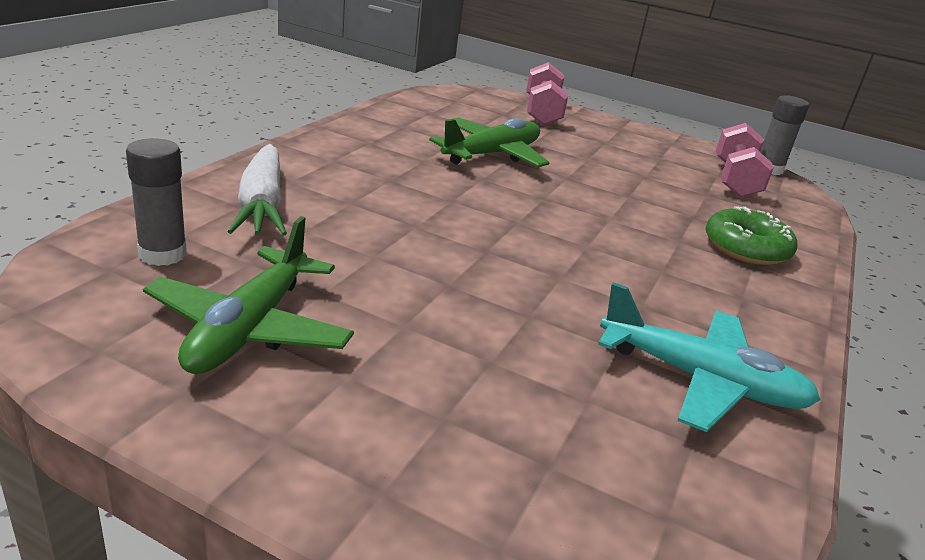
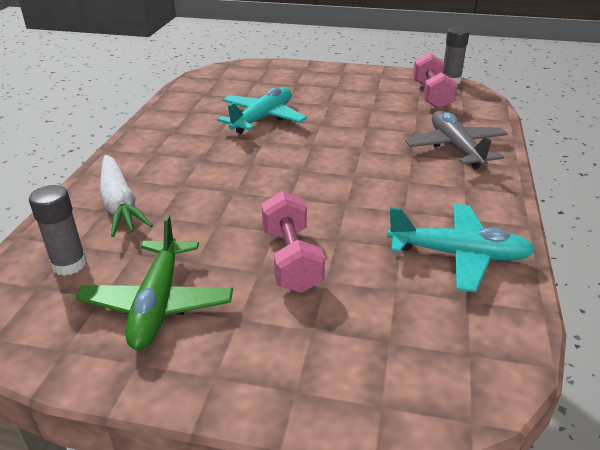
camera: 10 degrees left, 5 degrees up
green plane [429,117,550,167] -> turquoise plane [217,87,307,134]
pink dumbbell [527,62,568,125] -> pink dumbbell moved to [261,191,325,293]
green donut [705,206,797,265] -> grey plane [405,111,508,169]

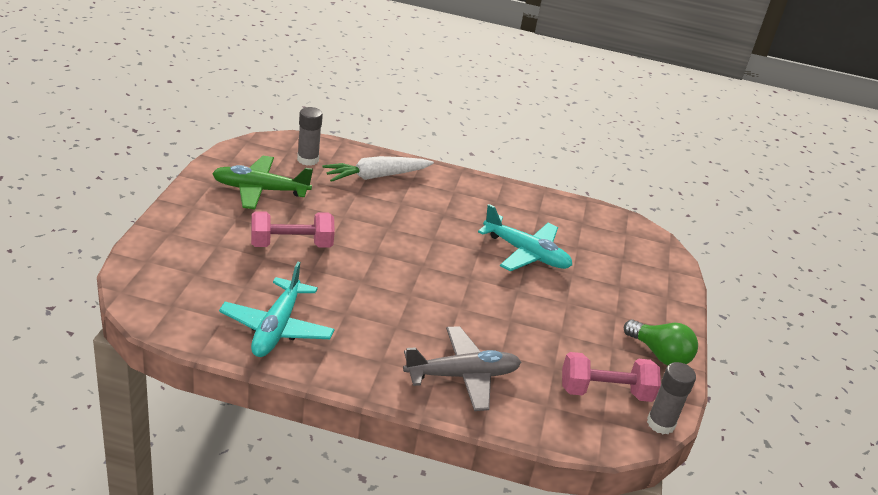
camera: 85 degrees right, 0 degrees up
none -> green light bulb [624,320,698,365]

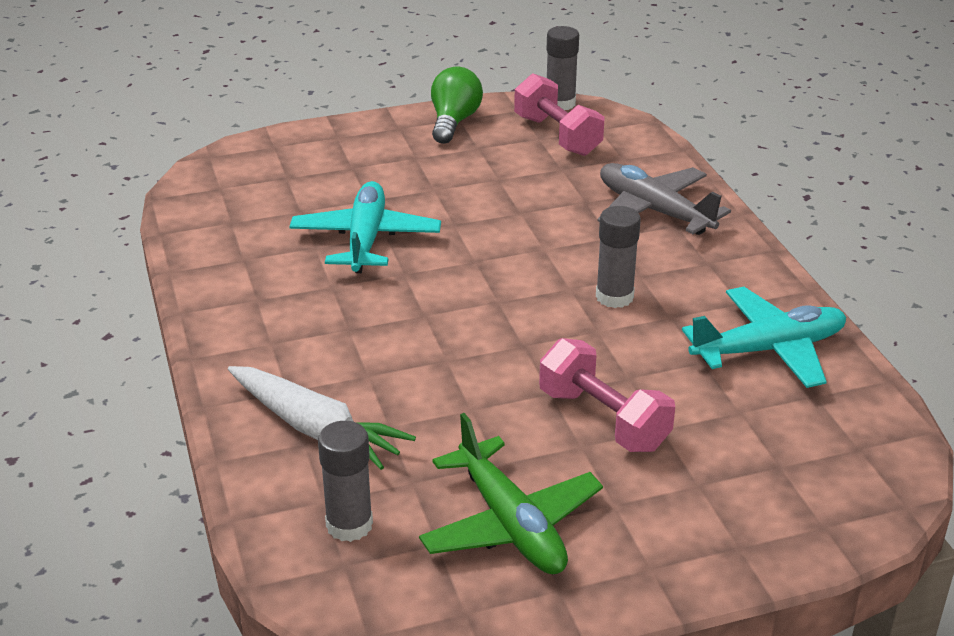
camera: 115 degrees left, 0 degrees up
none -> grey glue stick [596,206,641,308]

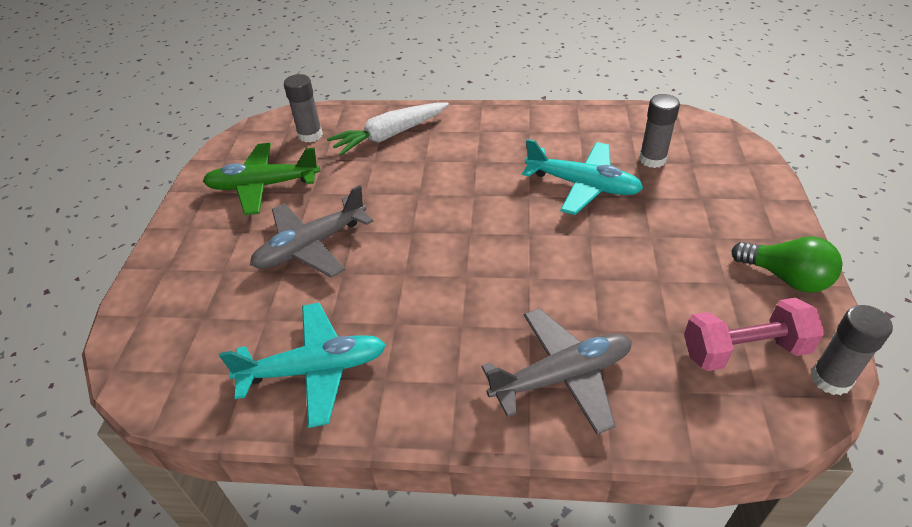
camera: 115 degrees right, 10 degrees up
pink dumbbell [539,338,675,452] -> grey plane [250,185,373,277]
grey glue stick [596,206,641,308] -> grey glue stick moved to [639,94,680,168]
turquoise plane [682,287,846,388] -> turquoise plane turned 105 degrees counterclockwise [219,303,386,428]

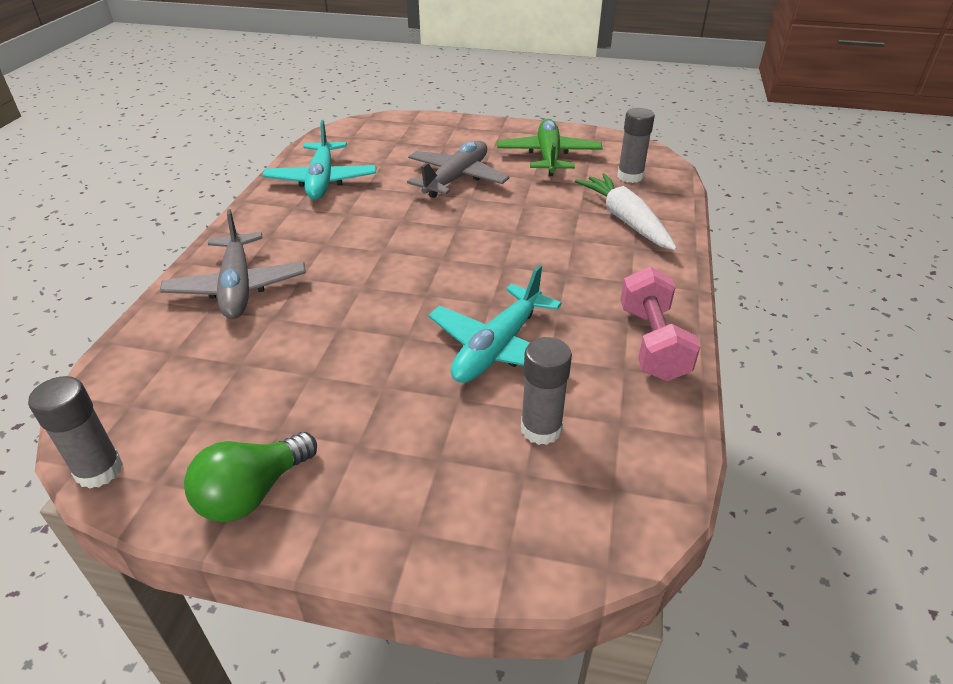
camera: 95 degrees right, 5 degrees down
grey plane [250,185,373,277] -> grey plane turned 60 degrees clockwise [407,141,509,198]
pink dumbbell [684,298,825,371] -> pink dumbbell moved to [621,266,700,381]

